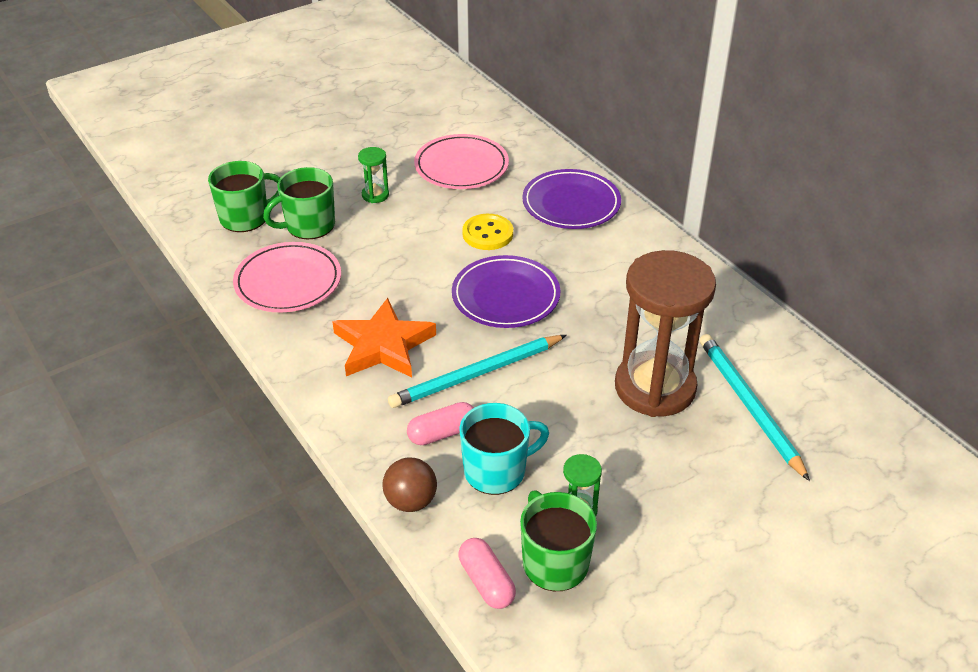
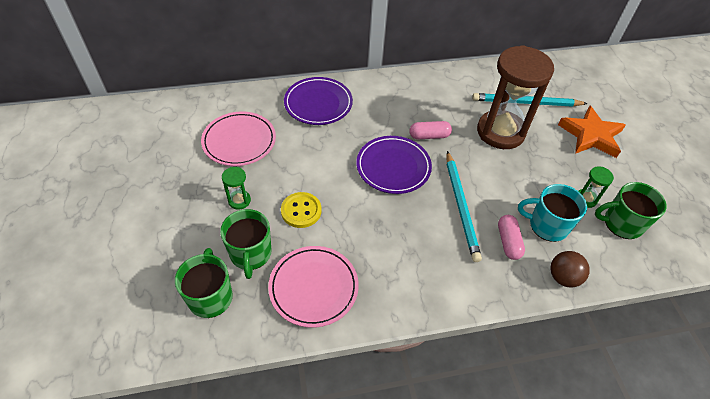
camera: 70 degrees left, 10 degrees up
orange star [332,298,436,378] -> orange star moved to [558,106,626,158]
turquoise mug [459,403,549,495] -> turquoise mug turned 75 degrees counterclockwise [518,184,587,242]
pink capsule [459,538,516,609] -> pink capsule moved to [409,121,452,139]
yellow button [462,214,513,250] -> yellow button moved to [281,192,321,228]

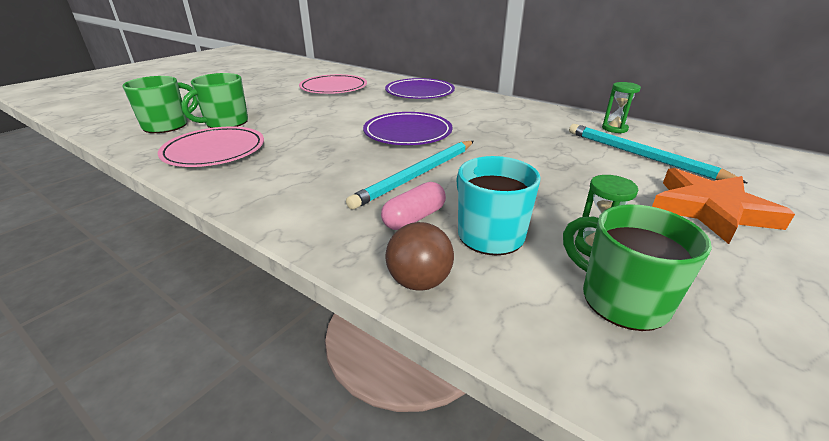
camera: 50 degrees right, 20 degrees down
green hourglass [222,167,251,210] -> green hourglass moved to [602,82,641,133]
yellow button [281,192,321,228] -> none
pink capsule [409,121,452,139] -> none
brown hourglass [477,45,554,149] -> none

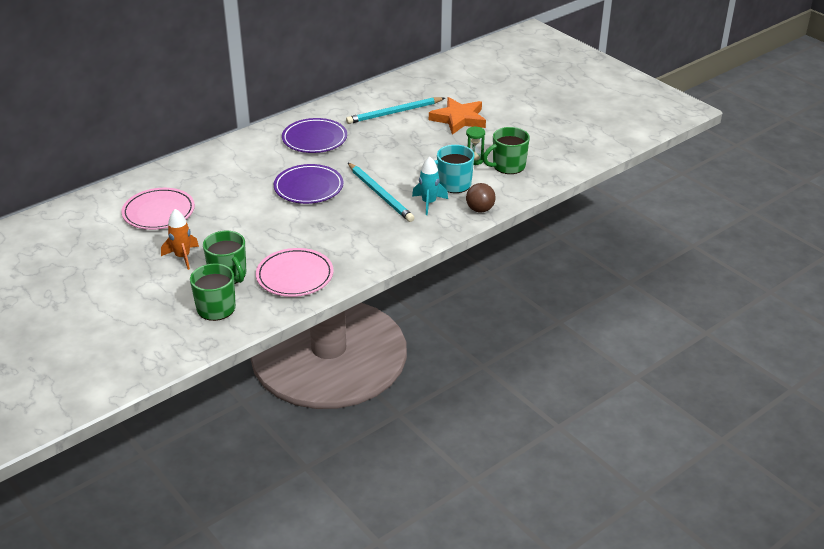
camera: 75 degrees left, 5 degrees up
pink capsule [381,182,446,230] -> turquoise rocket [412,157,448,215]
purple plate [385,78,455,99] -> purple plate moved to [282,118,347,153]
green hourglass [602,82,641,133] -> none
none -> orange rocket [161,209,199,270]

